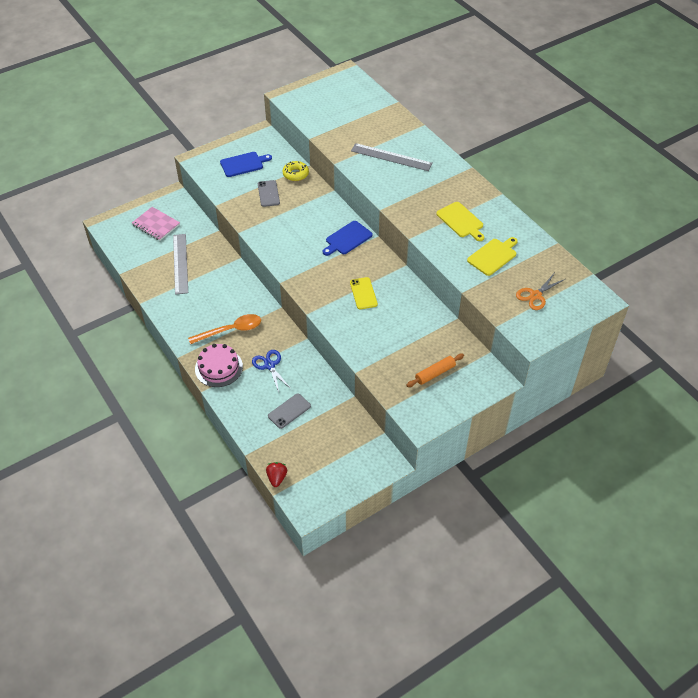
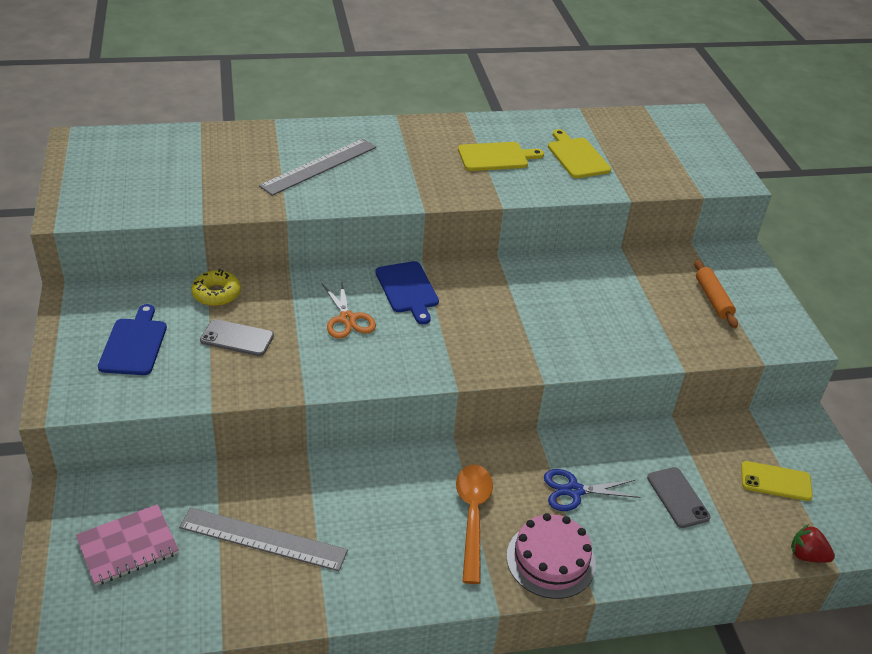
camera: 70 degrees left, 10 degrees down
yellow phone [350,277,378,309] -> yellow phone moved to [741,461,813,501]
orange scissors [516,274,565,310] -> orange scissors moved to [322,281,376,339]

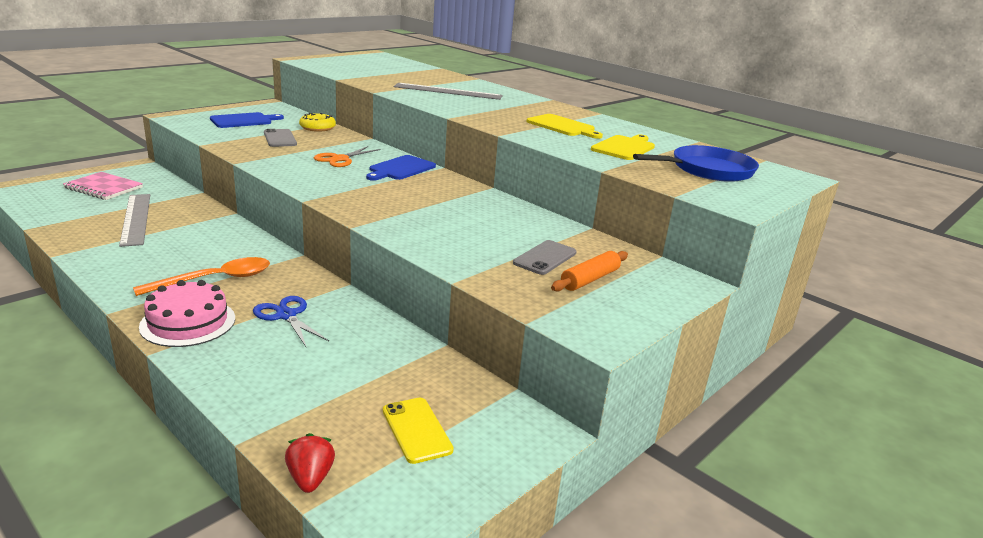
camera: 55 degrees right, 15 degrees down
grey phone [647,467,711,528] -> grey phone moved to [513,240,577,275]
none -> blue pan [633,145,759,182]

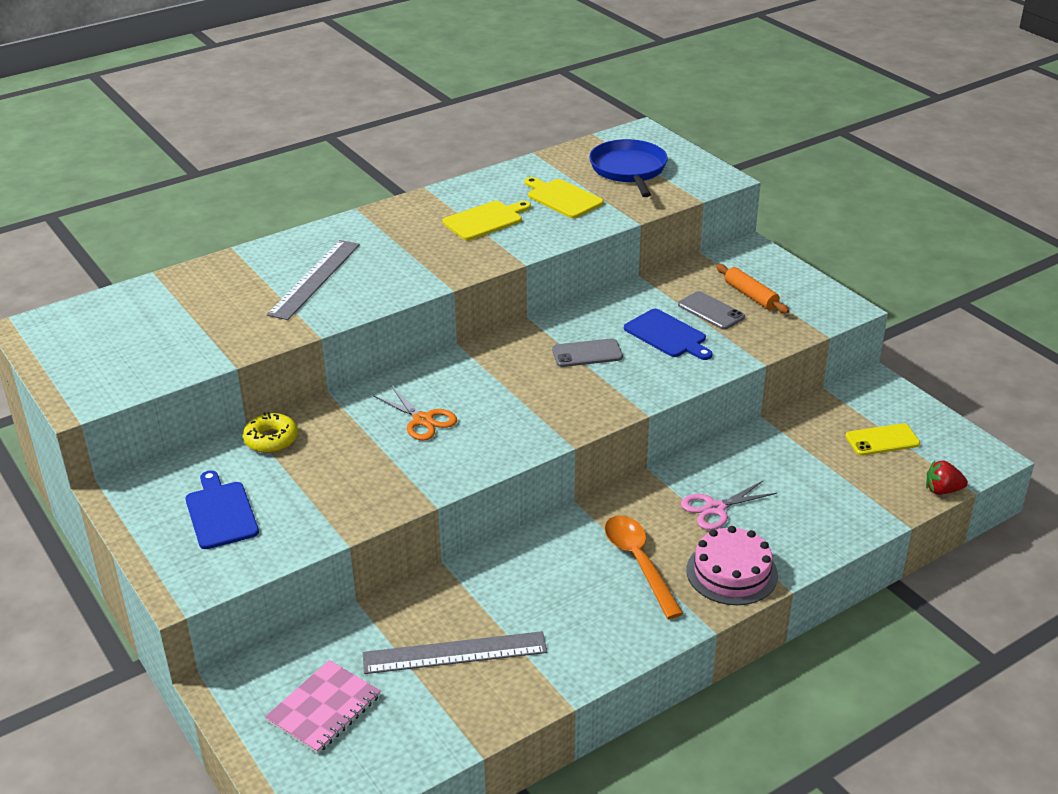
camera: 75 degrees left, 10 degrees up
blue scissors [253,296,329,347] -> pink scissors [681,481,777,530]
grey phone [264,129,297,147] -> grey phone moved to [552,338,623,367]
blue cutting board [366,155,436,181] -> blue cutting board moved to [624,309,712,360]

